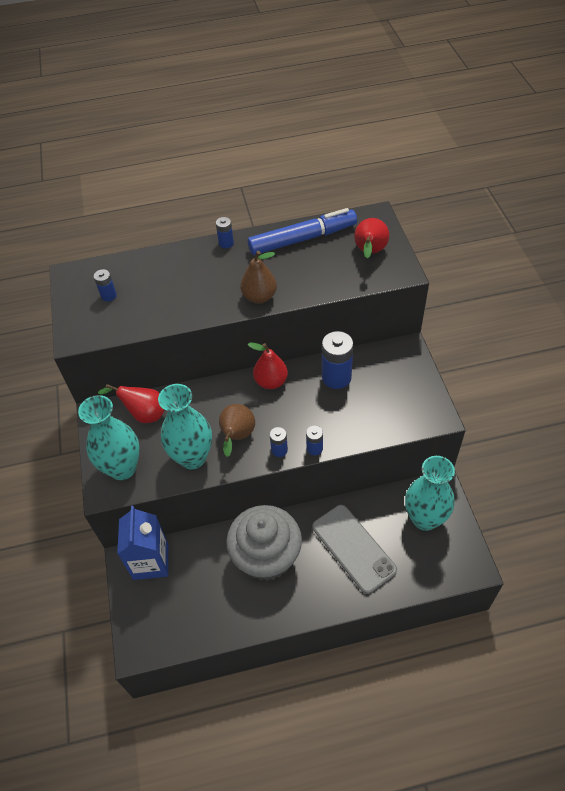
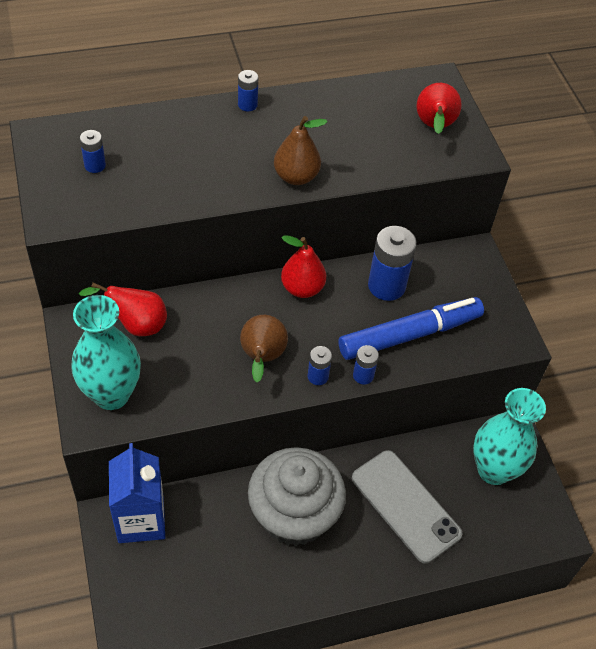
camera: 10 degrees left, 0 degrees up
turquoise vase [158,384,212,469] -> none
blue marker [248,208,357,255] -> blue marker moved to [339,297,484,360]

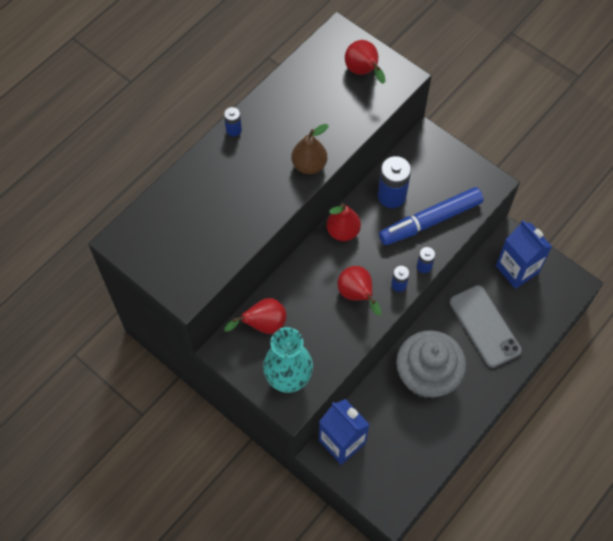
camera: 30 degrees left, 10 degrees up
blue battery [80,130,106,173] -> none
brown pear [240,315,288,382] -> red pear [338,266,382,316]
blue marker [339,297,484,360] -> blue marker turned 150 degrees counterclockwise [379,187,484,245]
grey phone [352,450,462,564] -> grey phone turned 45 degrees clockwise [450,285,522,368]
turquoise vase [473,388,546,485] -> blue carton [496,220,552,289]

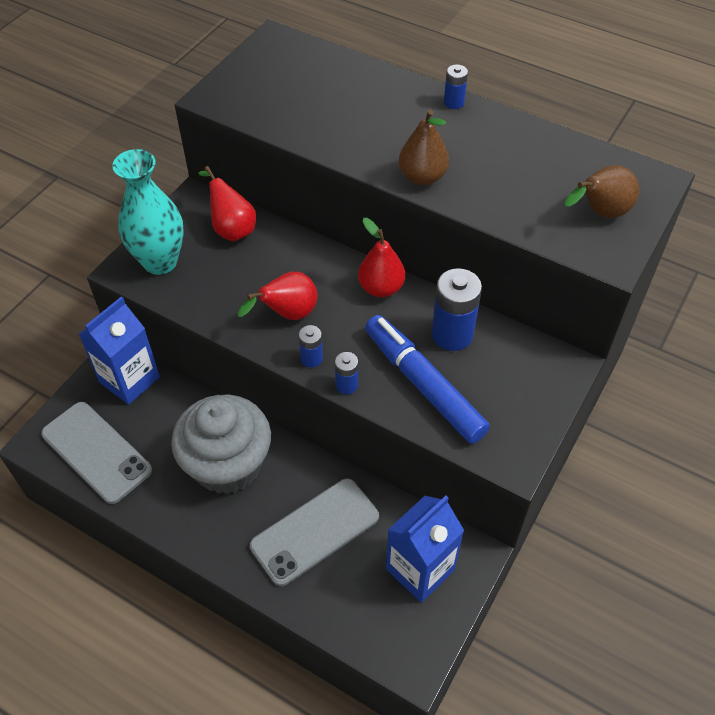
camera: 80 degrees right, 10 degrees down
red pear [345,40,385,84] -> brown pear [565,165,639,218]
none -> grey phone [41,402,152,504]

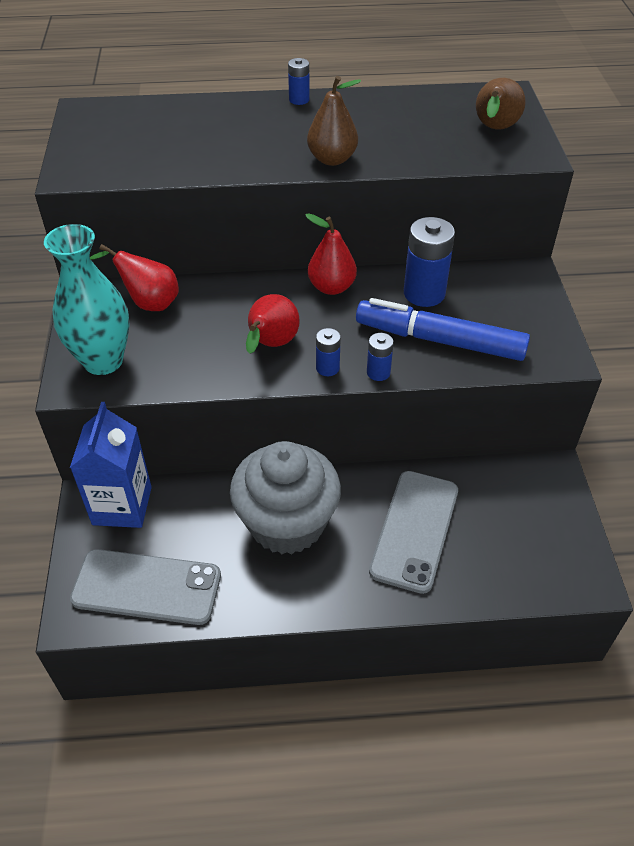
camera: 35 degrees left, 5 degrees down
blue carton [386,496,464,603] -> none

